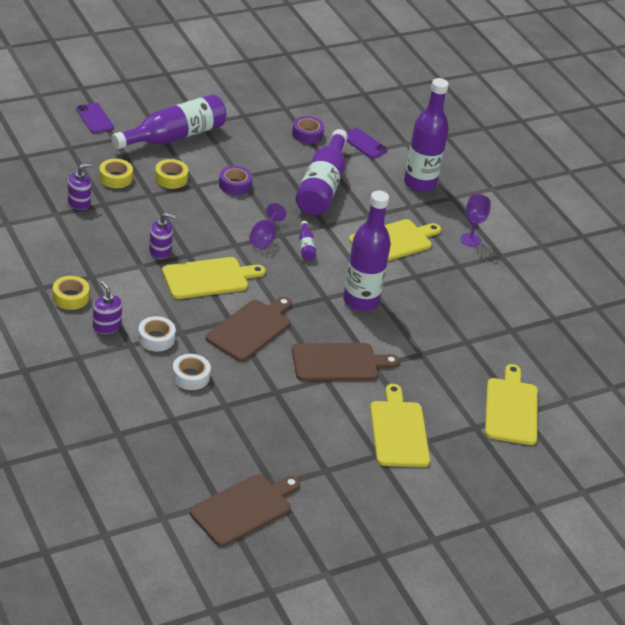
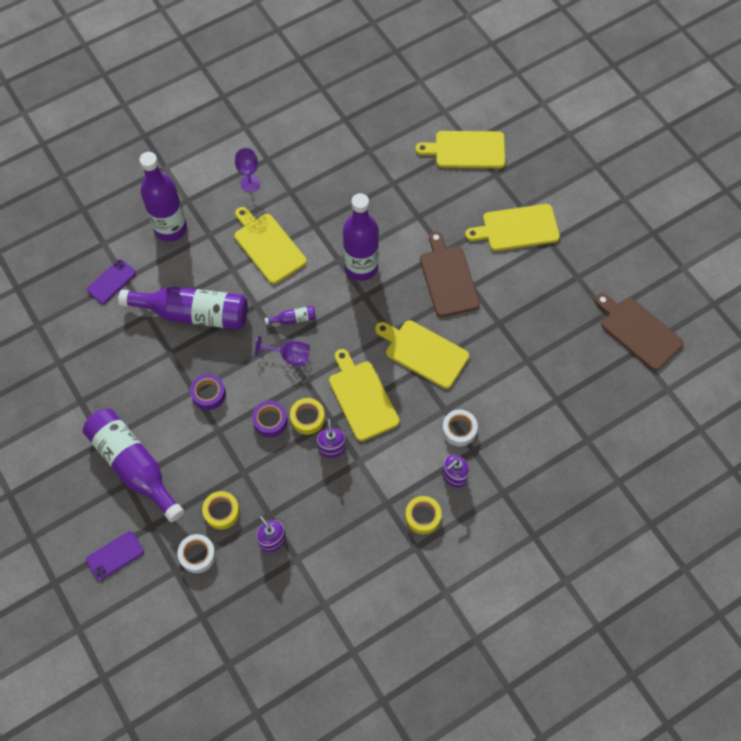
camera: 90 degrees left, 25 degrees up
yellow tape [155,159,188,189] -> yellow tape moved to [290,398,325,435]
white tape [172,354,211,390] -> white tape moved to [178,534,216,573]
brown cutting board [206,296,292,362] -> yellow cutting board [375,320,469,389]
purple tape [292,116,324,144] -> purple tape moved to [252,401,288,437]

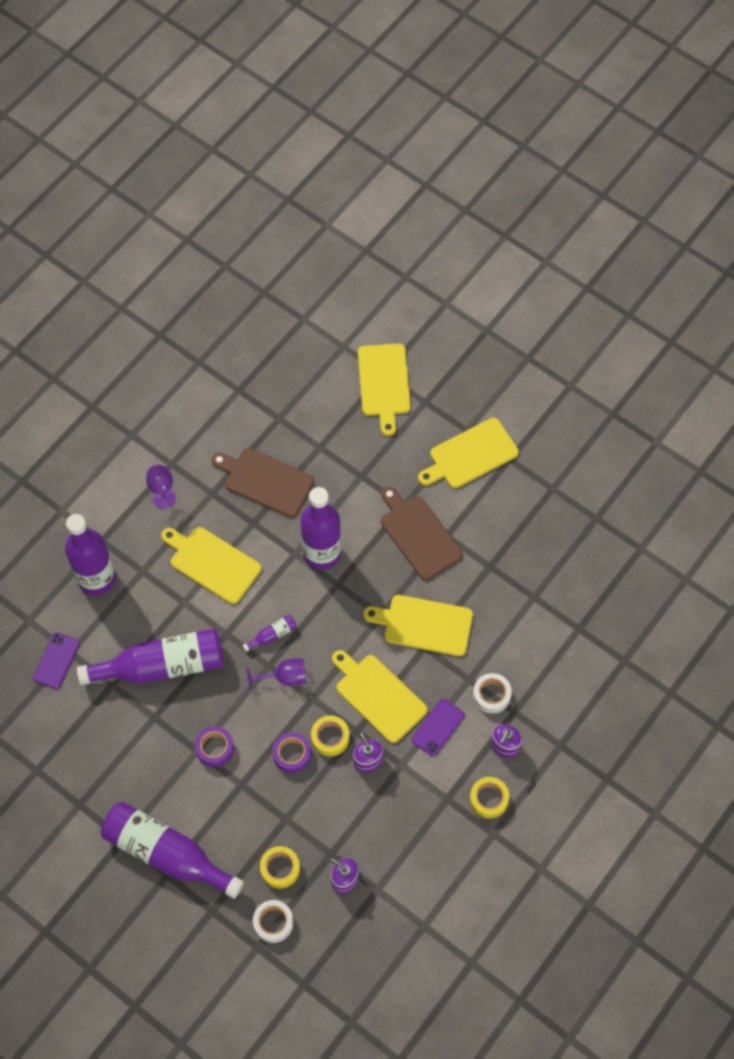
camera: 20 degrees left, 0 degrees up
purple phone [86,531,144,580] -> purple phone moved to [412,699,465,756]
yellow cutting board [415,131,505,168] -> yellow cutting board turned 75 degrees counterclockwise [358,343,411,436]
brown cutting board [595,293,684,371] -> brown cutting board moved to [211,448,314,517]

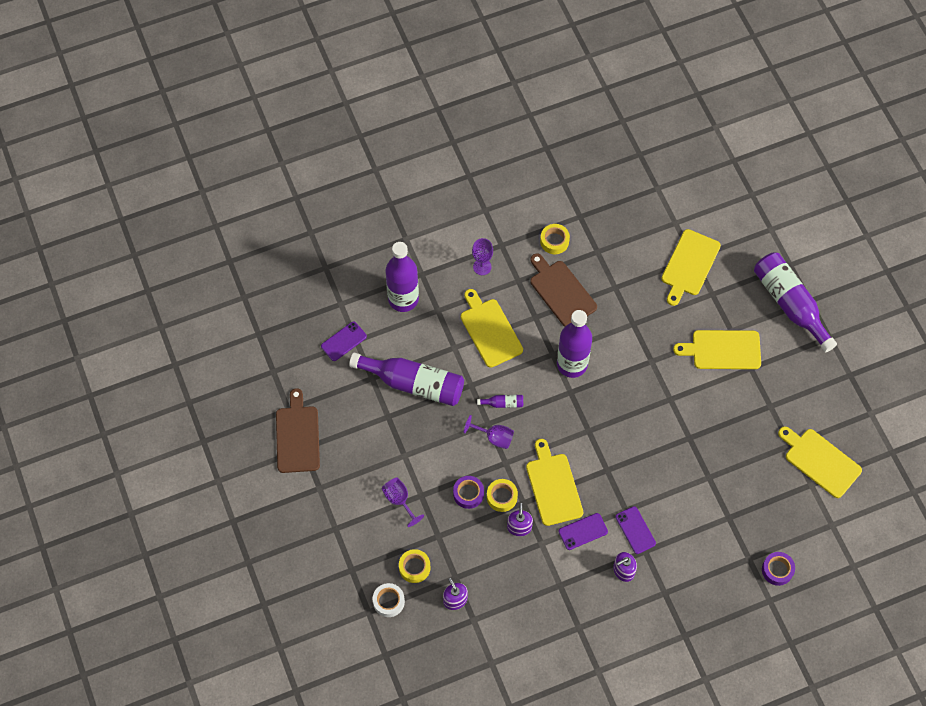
camera: 30 degrees right, 0 degrees up
purple bottle [101,802,244,899] -> purple bottle moved to [754,252,837,352]
purple tape [195,726,234,767] -> purple tape moved to [762,552,795,586]
yellow cutting board [363,595,473,656] -> yellow cutting board moved to [778,426,862,498]
brown cutting board [381,487,463,580] -> brown cutting board moved to [276,388,320,473]
yellow tape [470,777,509,818] -> yellow tape moved to [540,224,570,254]
white tape [473,673,512,714] -> purple phone [615,506,656,554]
none -> purple goblet [382,477,424,527]

